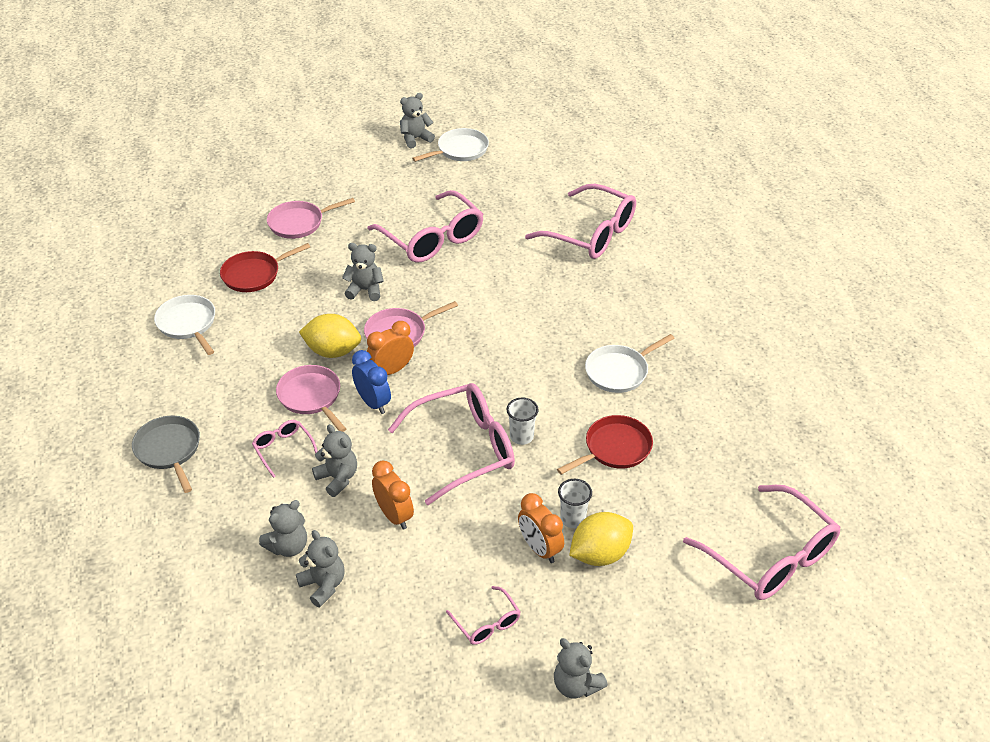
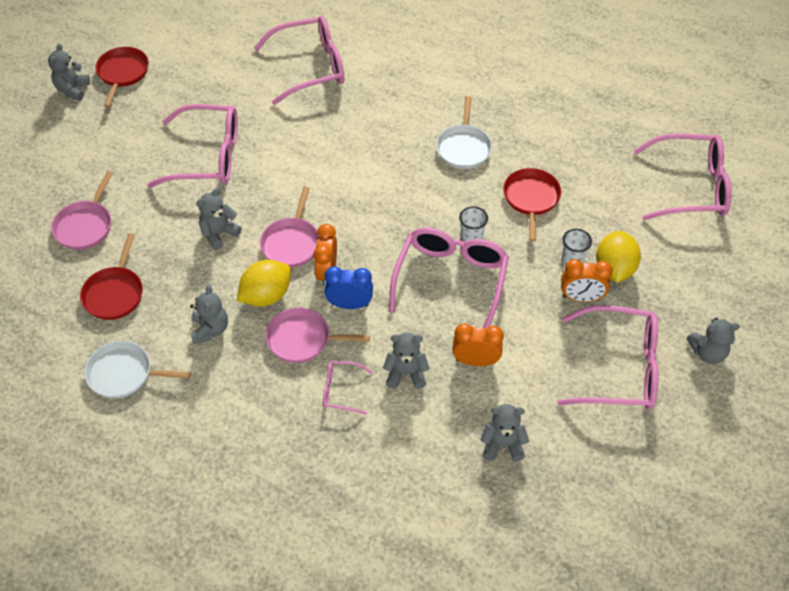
camera: 50 degrees left, 10 degrees up
grey pan [132,416,200,493] -> none
grey teddy bear [259,500,307,557] -> grey teddy bear moved to [190,285,228,344]
white pan [412,128,489,162] -> red pan [95,47,149,107]
pink glasses [446,586,521,645] -> pink glasses [557,305,659,410], size x2.12

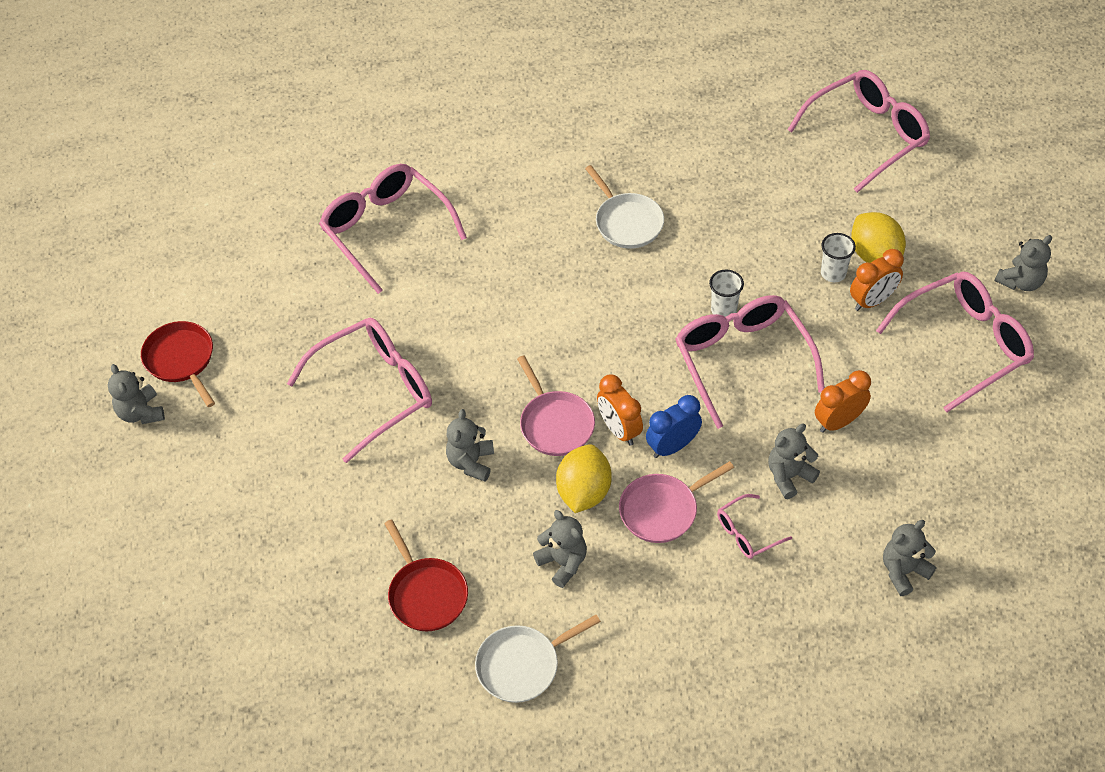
camera: 35 degrees left, 0 degrees up
pink pan [51,171,113,250] -> none
pink glasses [254,16,344,105] -> pink glasses turned 75 degrees counterclockwise [319,164,467,294]
grey teddy bear [480,404,529,461] -> grey teddy bear moved to [883,520,936,596]
red pan [503,168,561,242] -> none

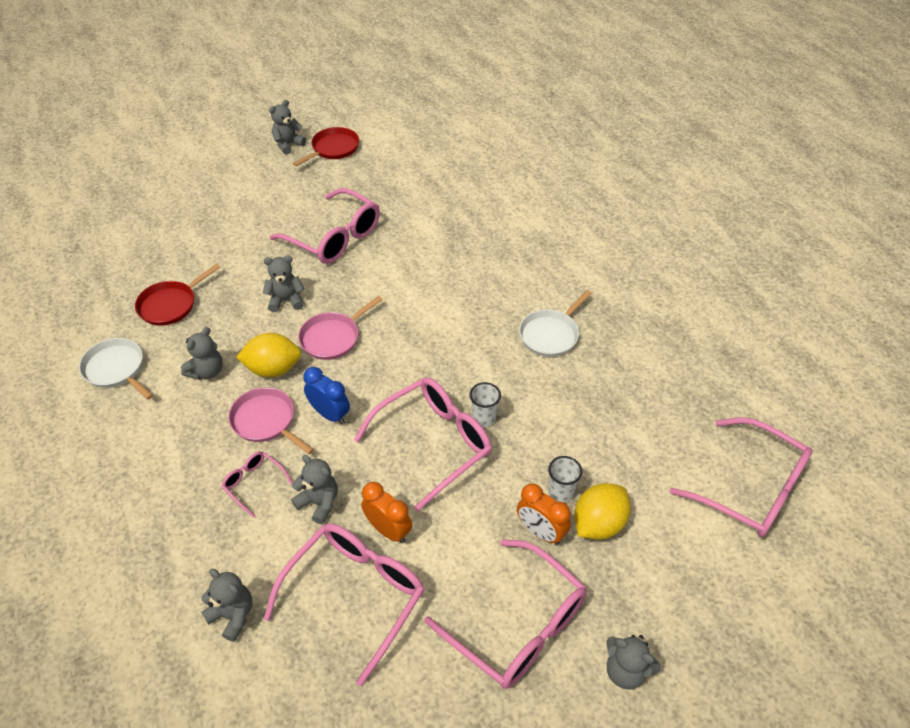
camera: 70 degrees right, 5 degrees down
pink glasses [319,164,467,294] -> pink glasses moved to [264,523,425,686]
orange clock [597,374,643,446] -> none

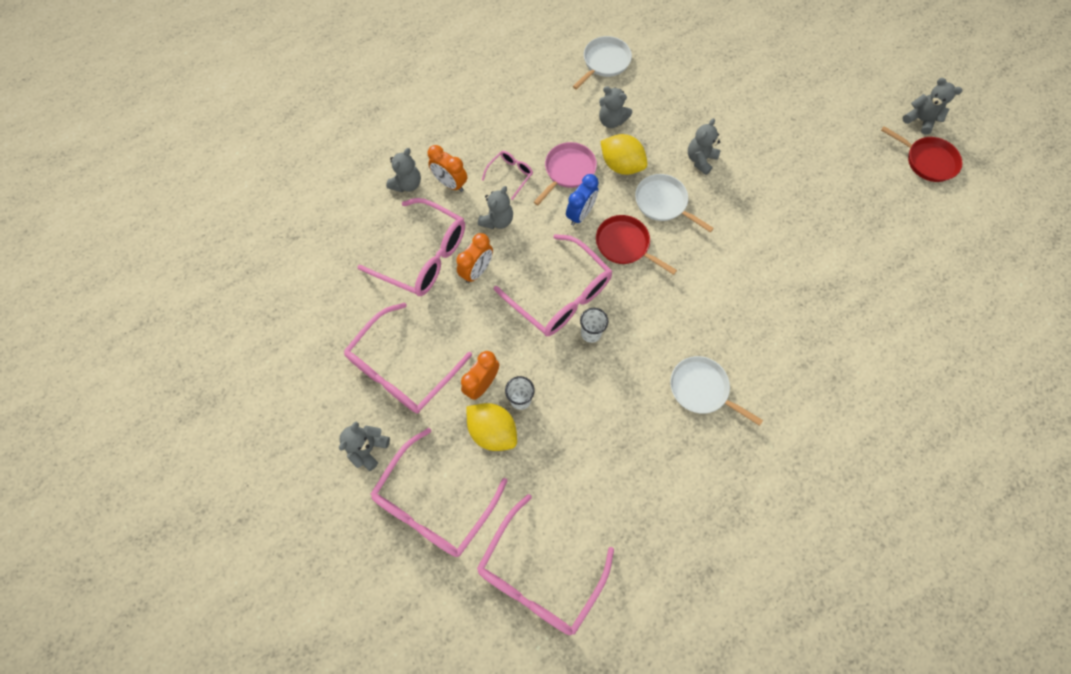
camera: 85 degrees right, 20 degrees up
red pan [135,264,220,326] -> red pan moved to [596,215,677,275]
yellow lemon [236,333,301,377] -> yellow lemon turned 45 degrees counterclockwise [600,134,647,175]
grey teddy bear [263,255,304,312] -> grey teddy bear turned 135 degrees counterclockwise [688,118,720,175]
pink glasses [270,188,380,264] -> pink glasses moved to [371,428,507,557]
pink pan [298,296,383,360] -> white pan [635,174,714,232]
none -> orange clock [428,145,467,192]

